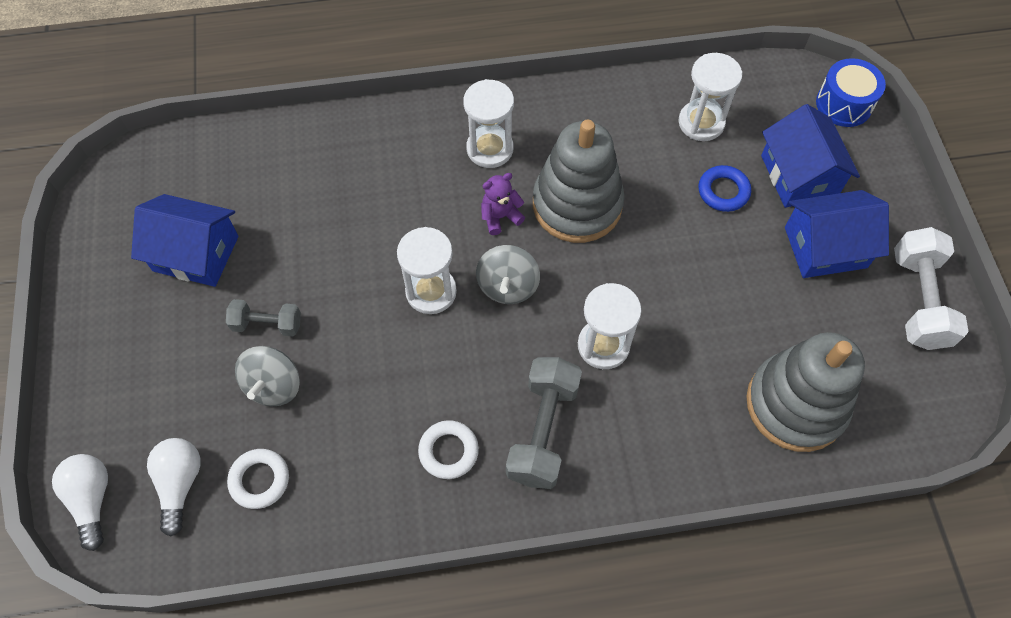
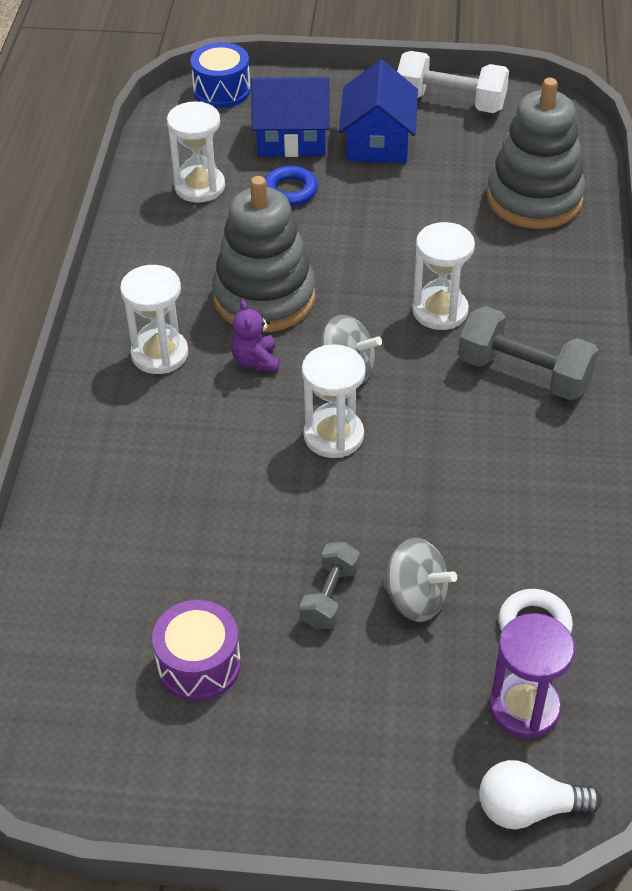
camera: 75 degrees left, 15 degrees down
blue house [131,194,239,287] -> purple drum [152,600,241,701]
white light bulb [147,438,201,536] -> purple hourglass [489,613,575,738]
white ring [418,420,479,479] -> none

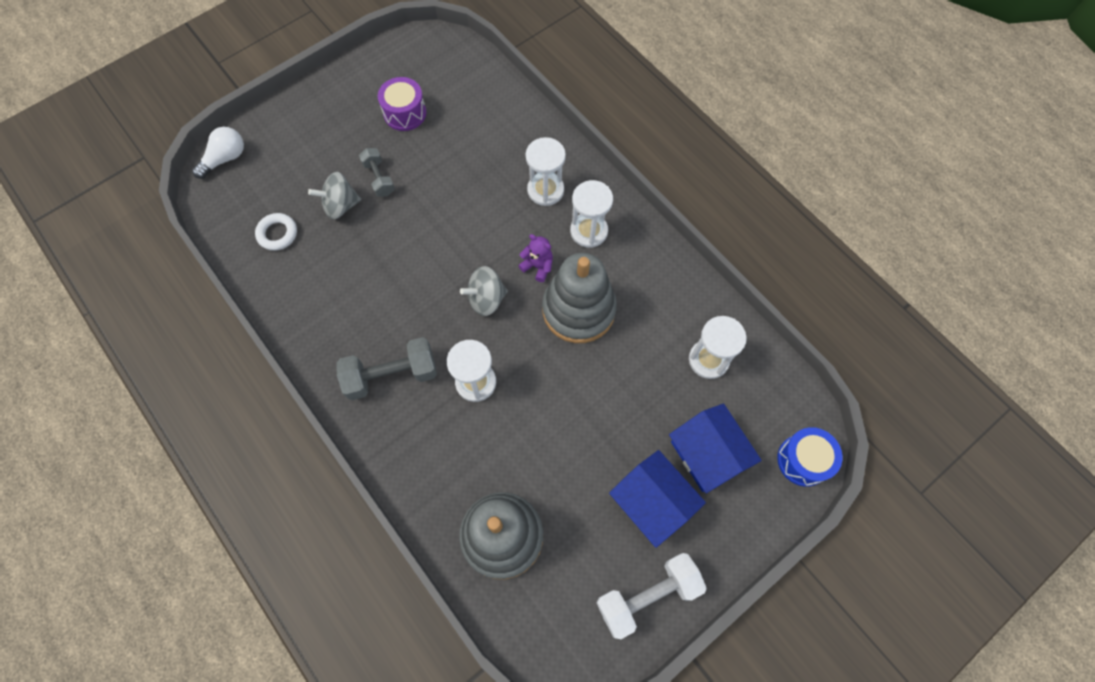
camera: 135 degrees right, 20 degrees up
blue house [251,77,329,157] -> blue house turned 75 degrees counterclockwise [669,404,762,493]
blue ring [265,166,318,206] -> none
white hourglass [302,344,366,458] -> white hourglass moved to [526,137,566,206]
purple hourglass [489,613,575,738] -> none

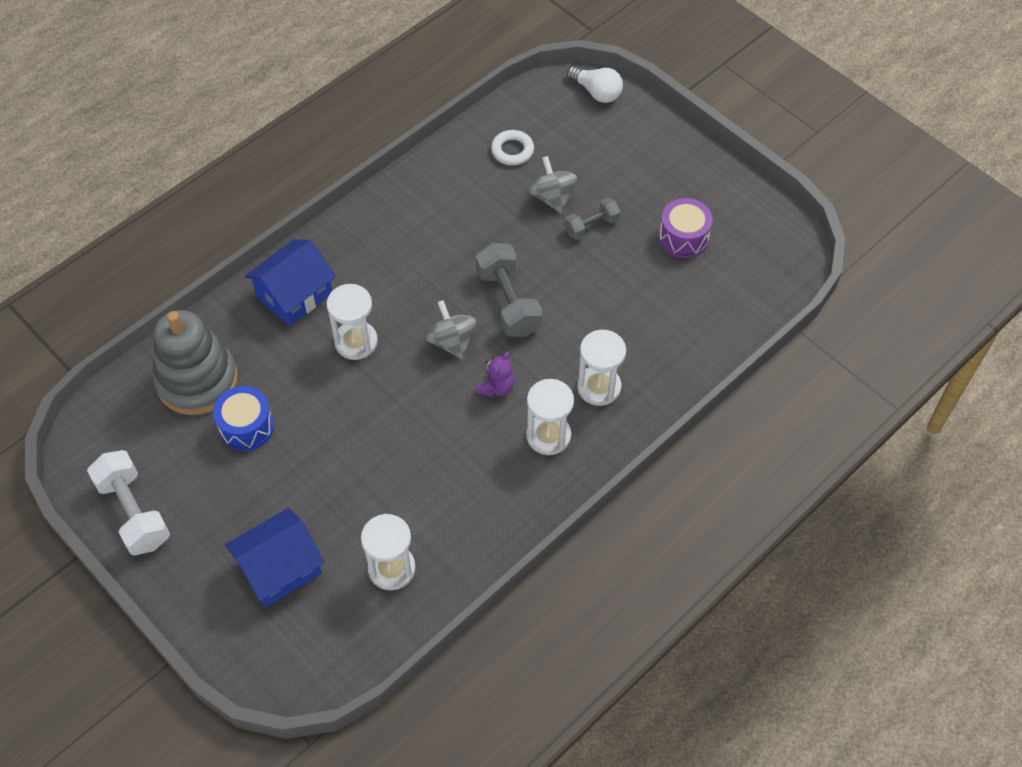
camera: 85 degrees right, 10 degrees down
grey dumbbell [337,337,437,400] -> grey dumbbell moved to [476,243,543,337]
grey stacking toy [542,253,617,343] -> none
blue house [609,450,706,548] -> blue house moved to [245,239,336,326]
blue drum [777,427,843,487] -> blue drum moved to [213,386,274,451]

